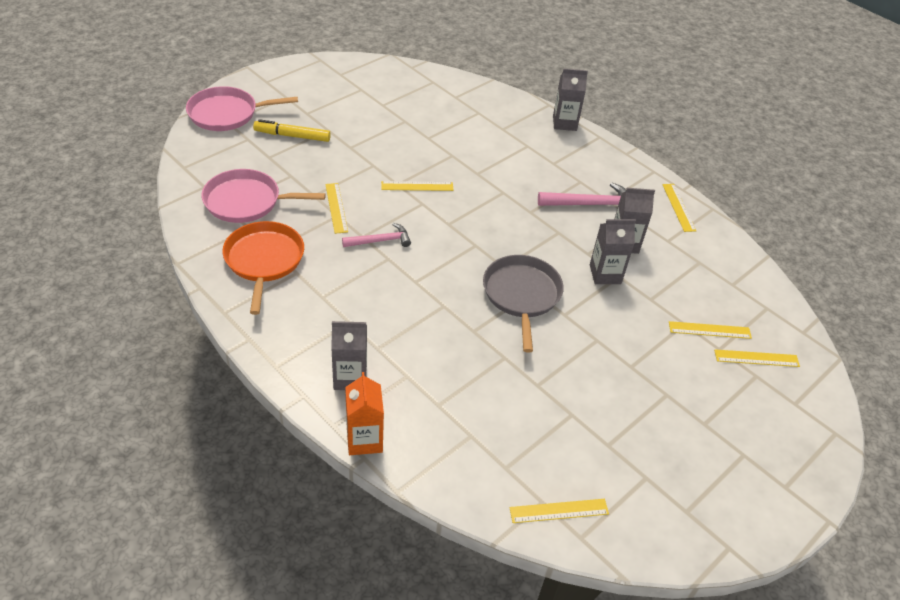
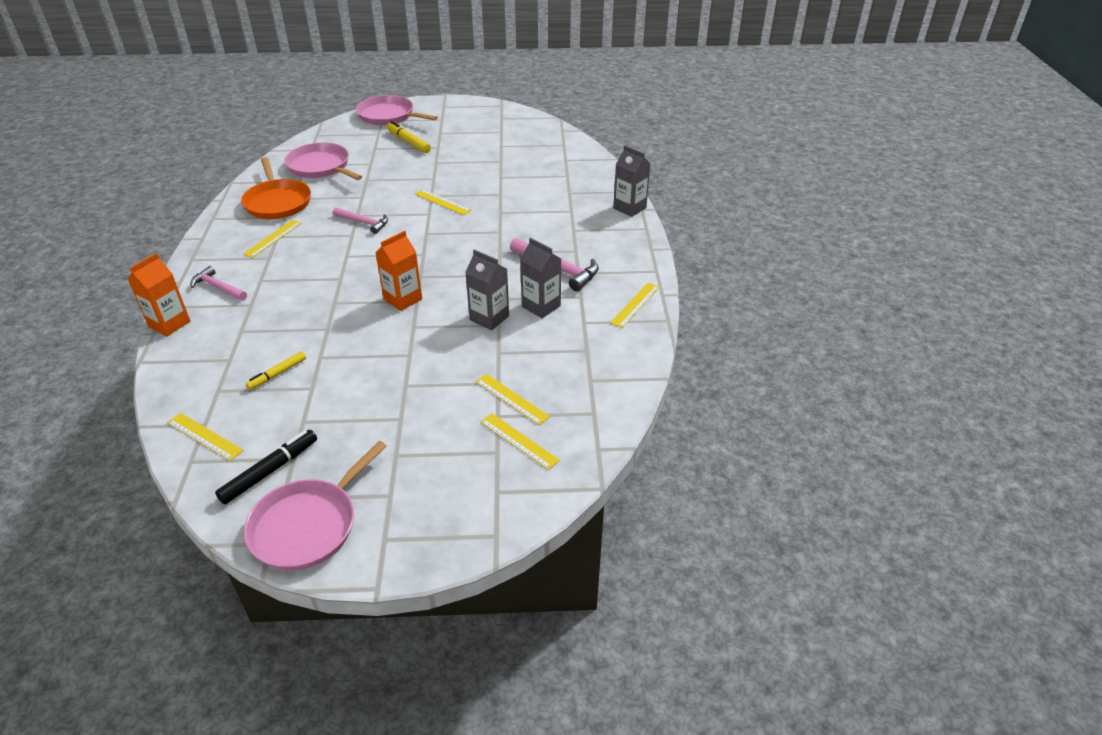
camera: 45 degrees right, 5 degrees down
orange pan [222,221,304,315] -> orange pan turned 120 degrees clockwise [241,157,311,219]
yellow ruler [325,183,348,234] -> yellow ruler moved to [243,220,302,258]
grey carton [331,321,367,390] -> pink hammer [190,266,247,301]
grey pan [483,255,564,353] -> orange carton [375,231,422,311]
none -> black marker [215,430,317,504]
none -> pink pan [244,441,387,570]
none -> yellow marker [246,351,306,390]

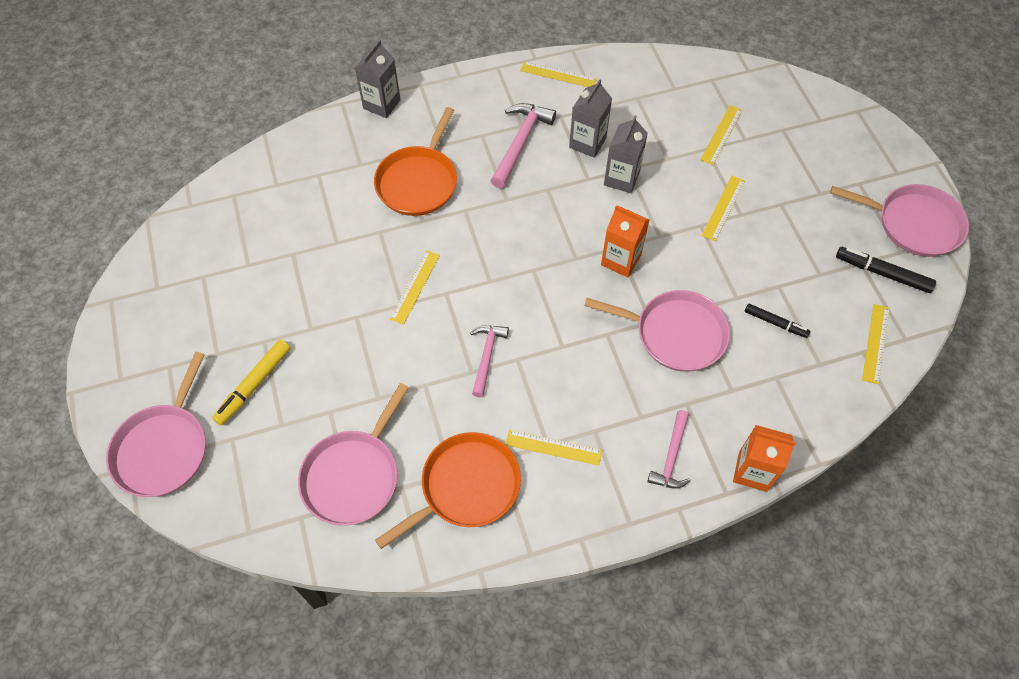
camera: 105 degrees left, 20 degrees up
yellow marker [246,351,306,390] -> black marker [745,303,810,338]
yellow ruler [480,413,560,470] -> yellow ruler moved to [702,176,745,241]
none -> orange pan [374,107,457,216]
none -> pink pan [584,290,730,372]

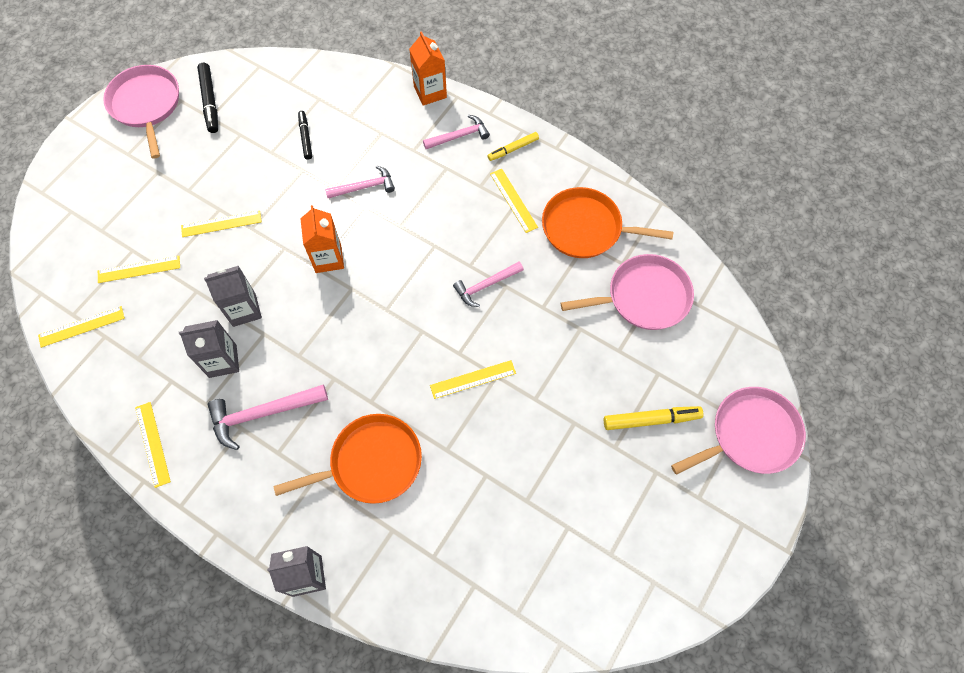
camera: 130 degrees left, 5 degrees up
pink pan [584,290,730,372] -> pink hammer [325,165,395,198]
yellow ruler [862,304,890,384] -> yellow ruler moved to [38,306,125,348]
none -> yellow marker [487,132,539,161]

